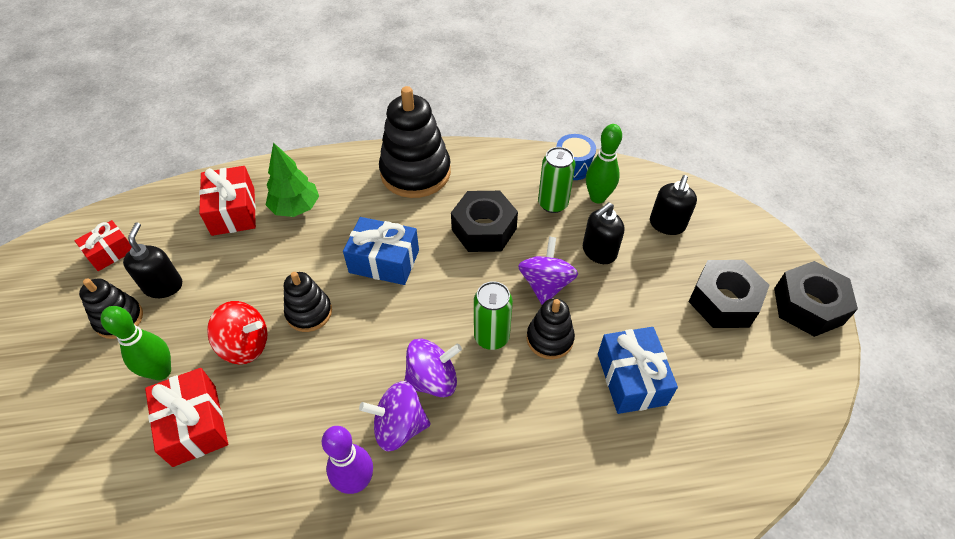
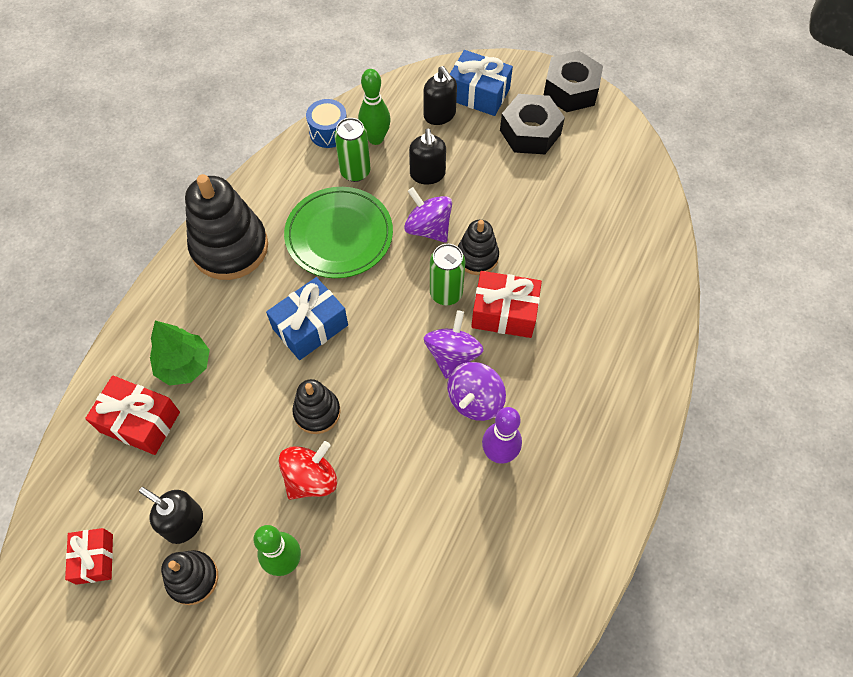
camera: 55 degrees left, 10 degrees up
red gift [145,368,228,467] -> red gift moved to [471,271,542,338]
black nut [451,191,518,252] -> green plate [284,187,393,278]
blue gift [598,327,678,414] -> blue gift moved to [450,50,513,116]

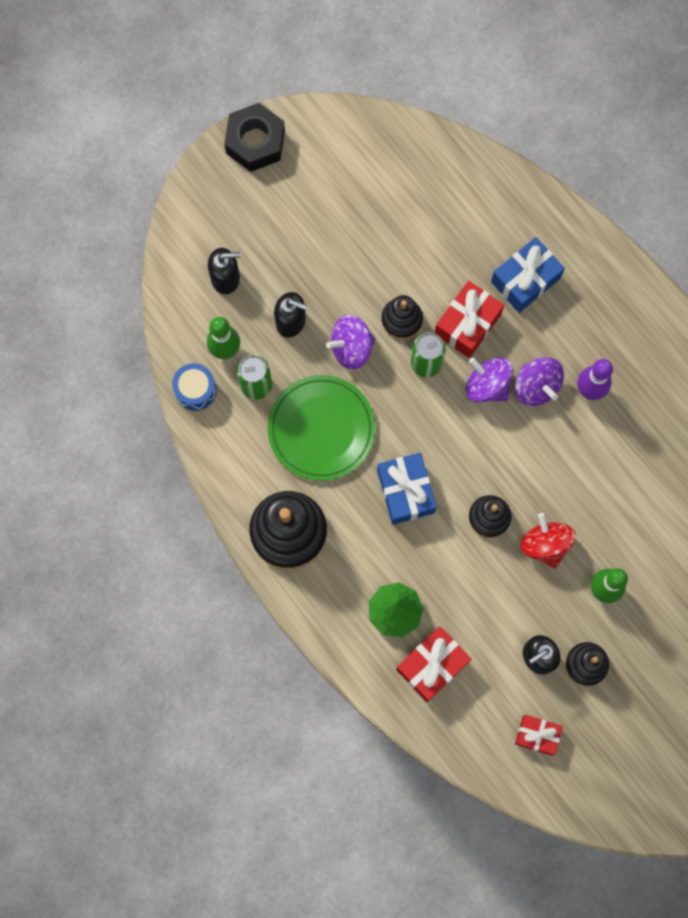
camera: 65 degrees left, 15 degrees up
blue gift [450,50,513,116] -> blue gift moved to [491,237,565,313]
black nut [500,94,565,154] -> none

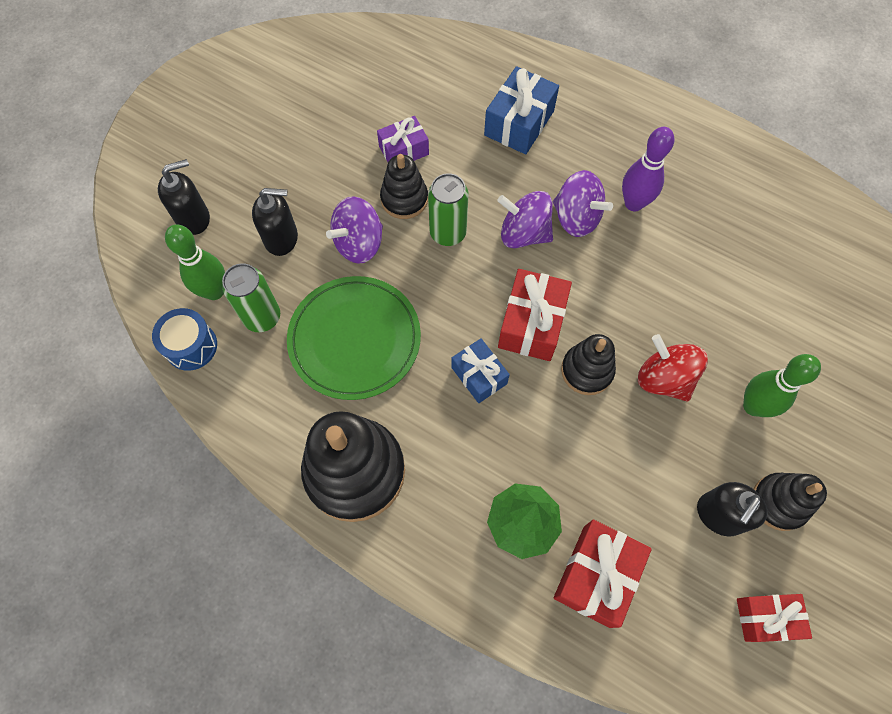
camera: 20 degrees left, 10 degrees down
black nut [224,103,285,172] -> none
blue gift [377,453,437,525] -> blue gift [451,338,510,403], size x0.65
red gift [435,281,504,358] -> red gift moved to [498,269,572,361]
none -> purple gift [377,116,429,162]

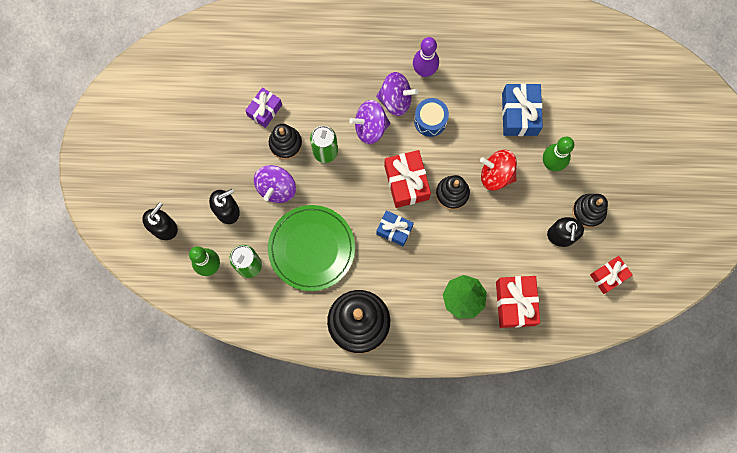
camera: 30 degrees left, 10 degrees up
blue drum [152,308,217,371] -> blue drum moved to [414,98,449,137]
blue gift [484,66,559,154] -> blue gift moved to [502,83,543,136]

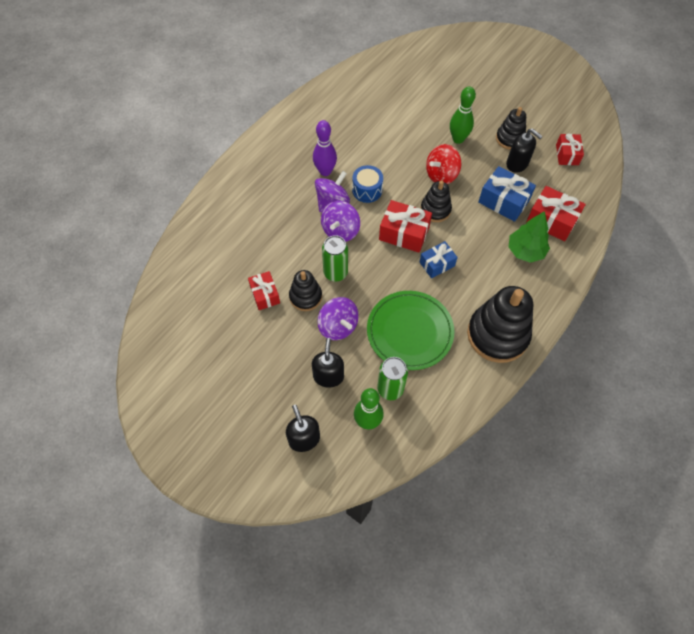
camera: 55 degrees left, 15 degrees down
purple gift [245,87,282,128] -> red gift [248,271,280,310]
blue gift [502,83,543,136] -> blue gift moved to [478,166,536,222]

